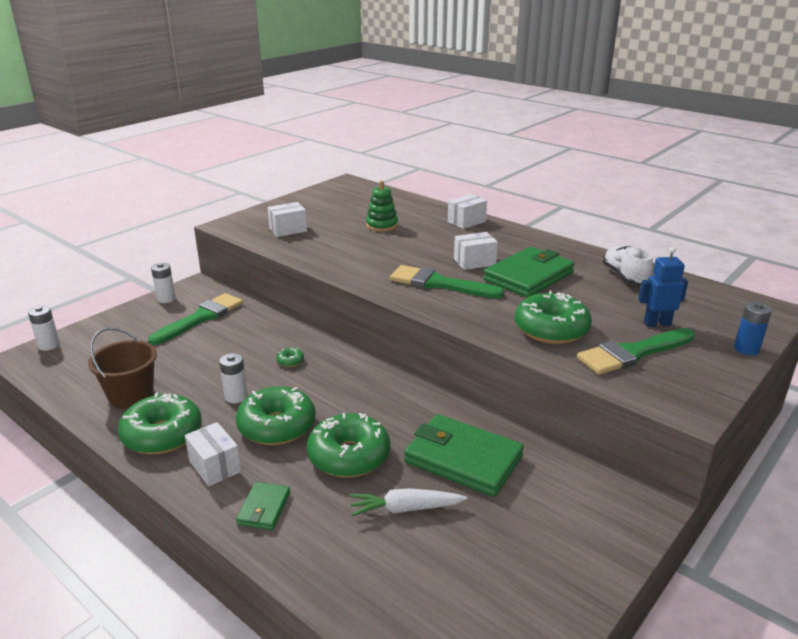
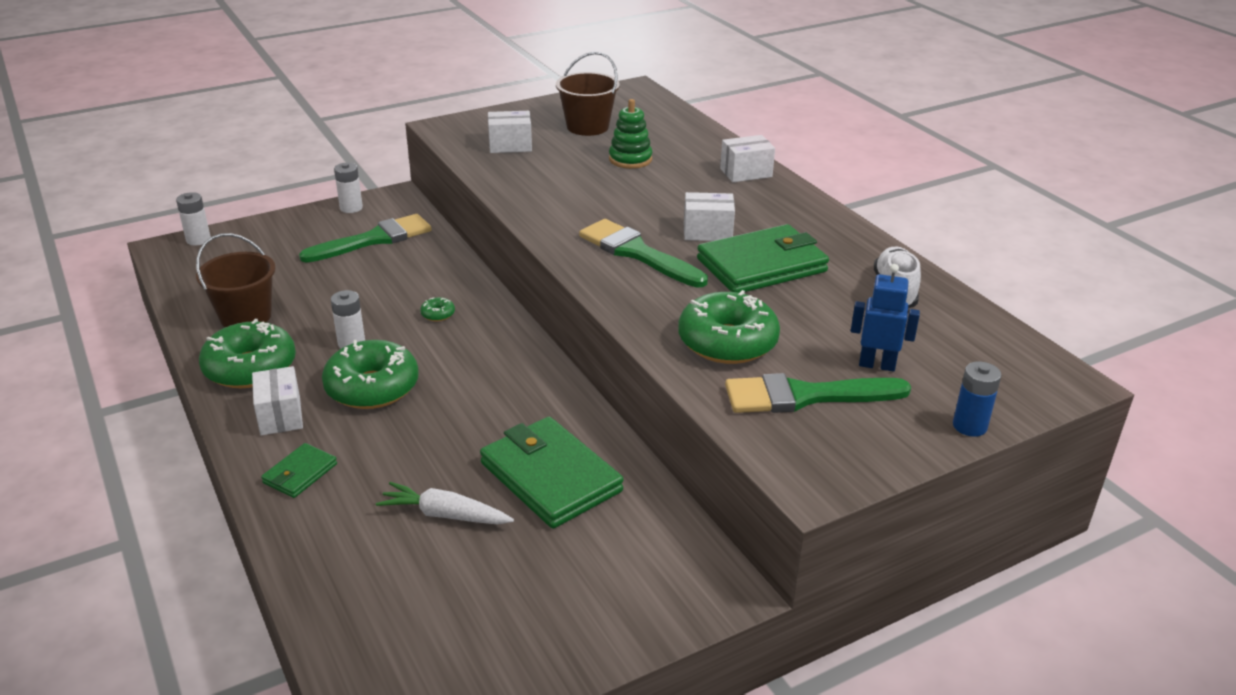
camera: 20 degrees right, 5 degrees up
green donut [307,413,390,478] -> none
none -> brown bucket [556,52,620,136]

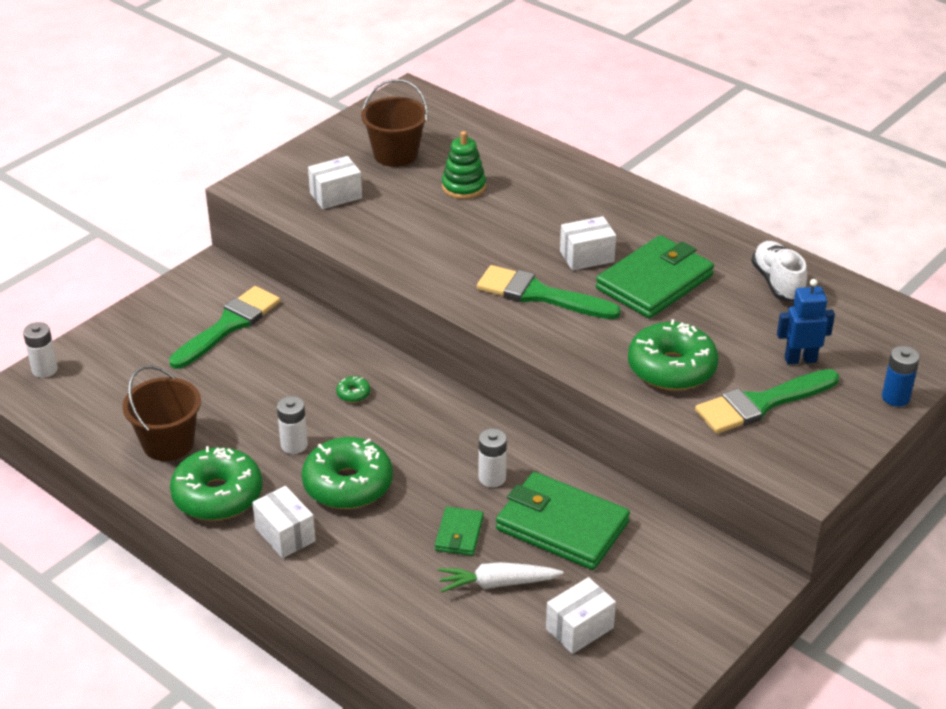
camera: 20 degrees left, 5 degrees up
green wallet [261,443,337,498] -> green wallet moved to [435,507,484,556]
white battery [334,163,363,213] -> white battery moved to [479,428,507,487]
white box [720,135,775,182] -> white box moved to [546,577,616,654]

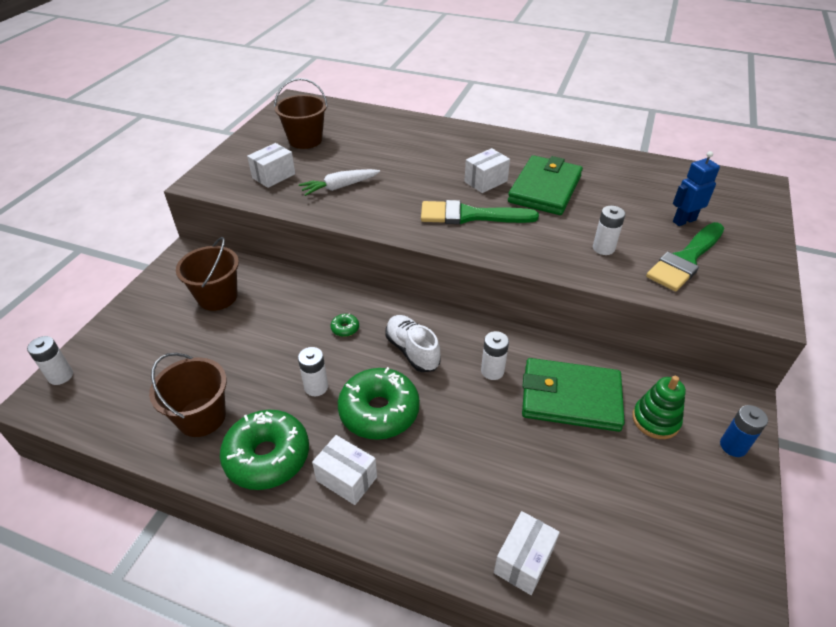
camera: 20 degrees left, 5 degrees up
green brush [169,286,280,369] -> brown bucket [176,237,239,311]
green wallet [435,507,484,556] -> none
white carrot [438,562,563,593] -> white carrot moved to [299,169,380,196]
green stacking toy [442,131,486,199] -> green stacking toy moved to [632,376,686,439]
white box [546,577,616,654] -> white box moved to [494,511,560,595]
green donut [628,319,718,391] -> white battery [593,206,625,255]
white shoe [751,241,807,302] -> white shoe moved to [385,315,441,372]
blue battery [882,346,920,407] -> blue battery moved to [720,405,768,457]

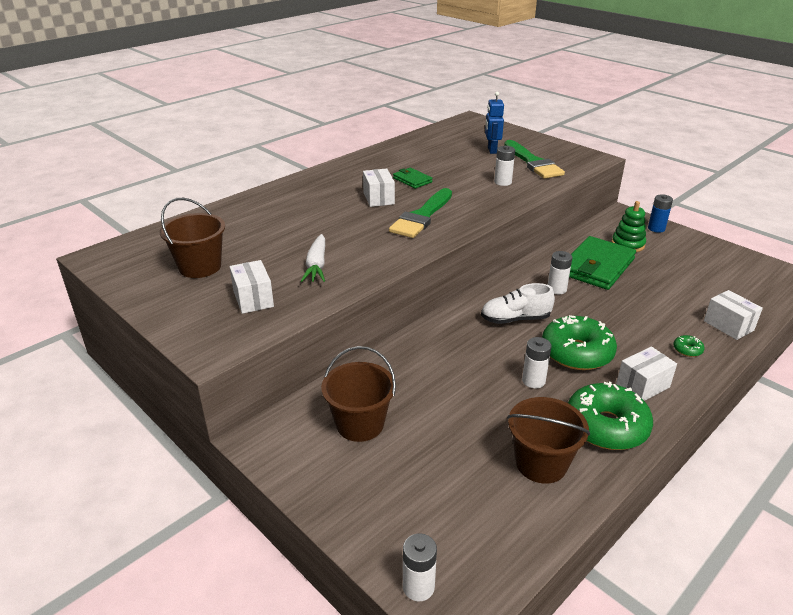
camera: 65 degrees left, 10 degrees down
green donut [331,313,359,337] -> green donut moved to [673,335,704,357]
green wallet [508,155,583,215] -> green wallet [393,168,433,189], size x0.49

